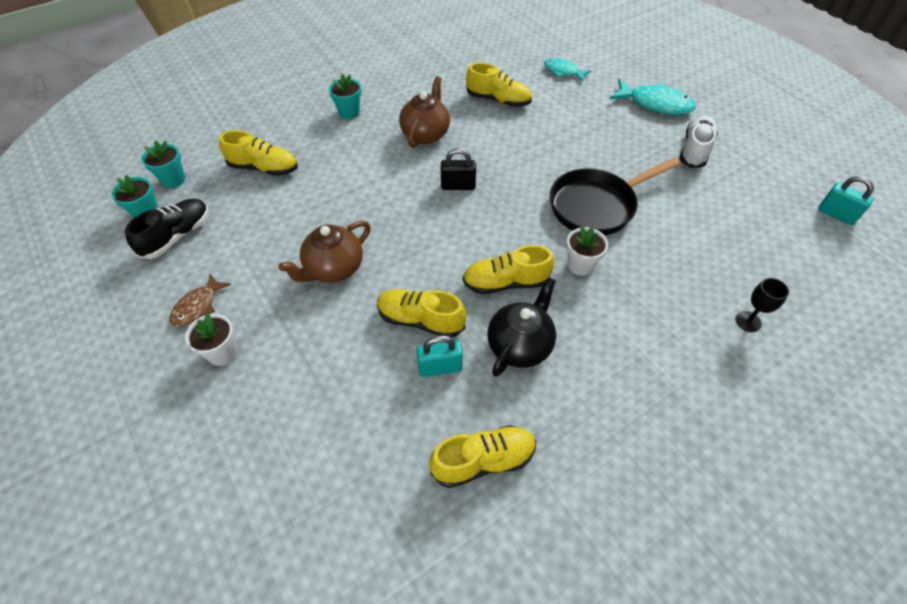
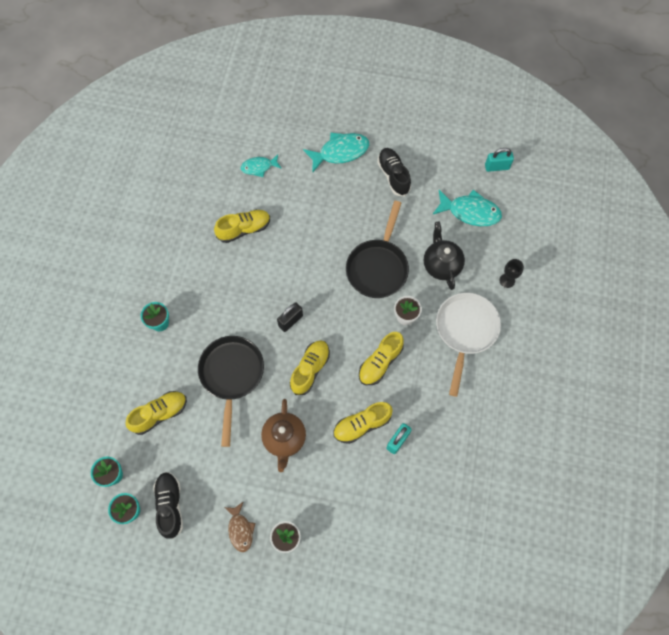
camera: 45 degrees left, 15 degrees up
brown teapot [399,76,450,148] -> none
yellow shoe [429,425,536,488] -> yellow shoe moved to [290,340,330,395]
black teapot [487,277,556,377] -> black teapot moved to [424,222,465,290]
white shoe [679,116,718,168] -> black shoe [377,148,411,196]
none -> black pan [198,336,264,447]
none -> turquoise fish [432,190,502,226]
none -> white pan [436,293,501,397]

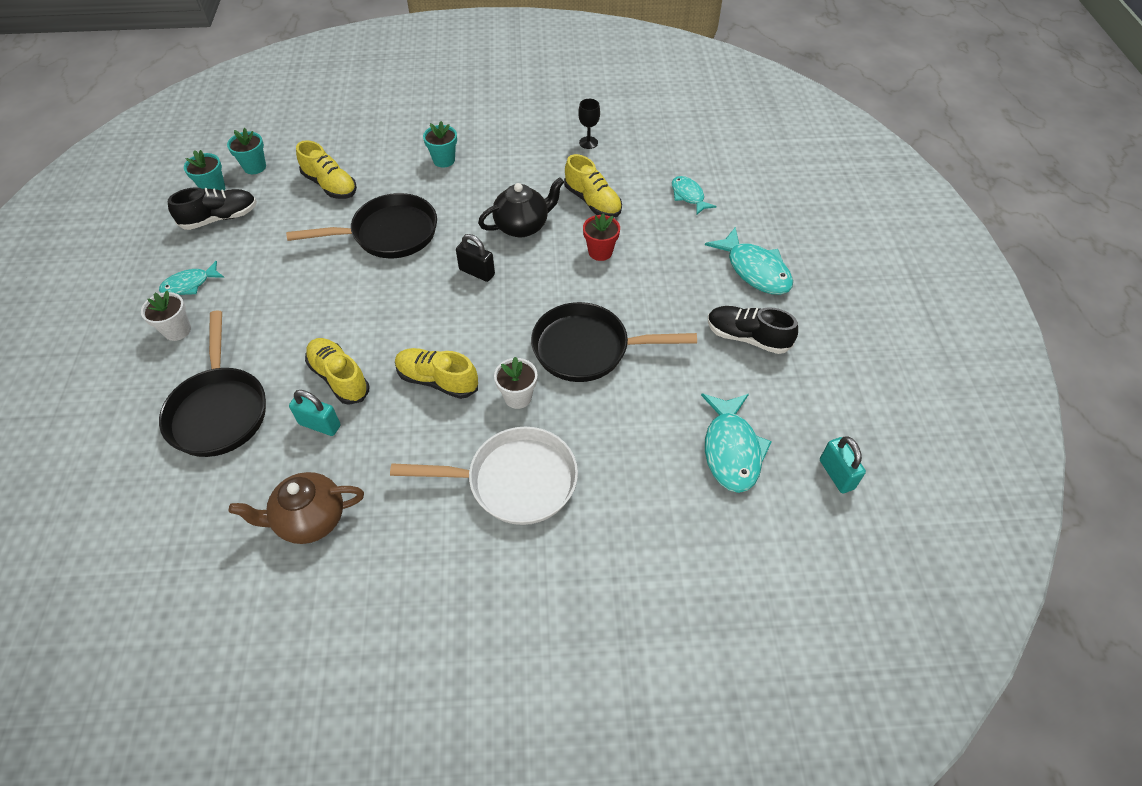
camera: 75 degrees right, 15 degrees down
brown fish [224,501,255,552] -> turquoise fish [159,261,225,295]
brown teapot [261,399,306,472] -> brown teapot moved to [229,472,364,544]
yellow shoe [290,340,330,395] -> none
black shoe [377,148,411,196] -> black shoe turned 120 degrees counterclockwise [708,306,798,354]
black teapot [424,222,465,290] -> black teapot moved to [478,177,564,237]
black goblet [500,259,524,288] -> black goblet moved to [578,99,600,149]
none -> black pan [159,311,266,457]
none -> red flower pot [583,213,620,261]

